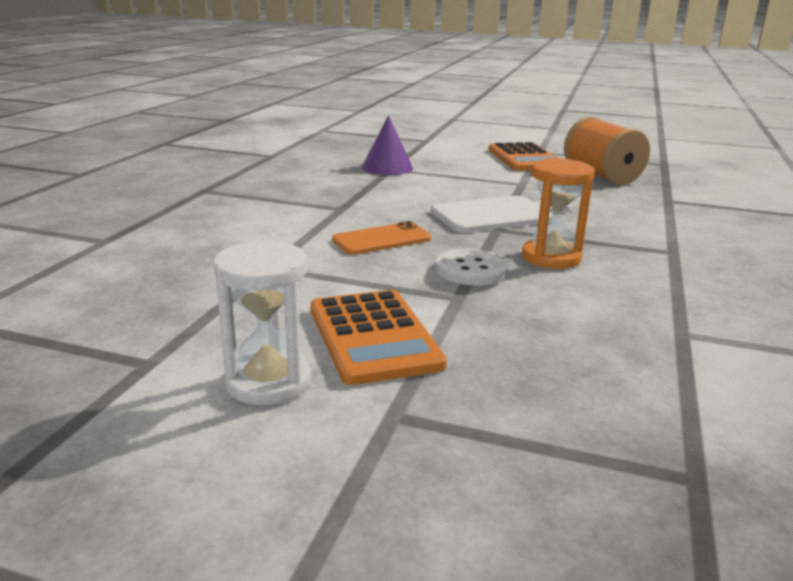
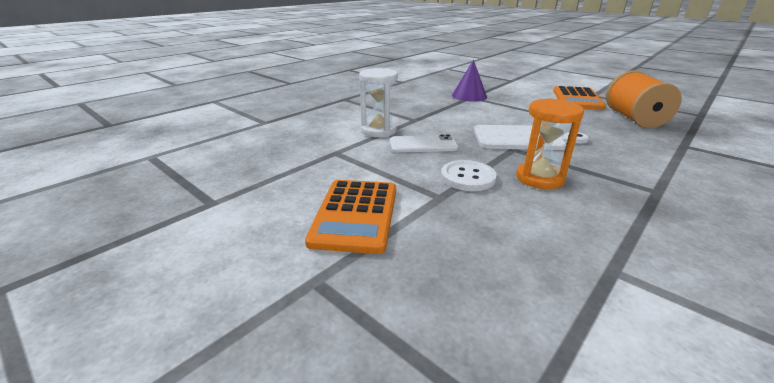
camera: 25 degrees right, 5 degrees up
white hourglass [213,240,311,405] -> white hourglass moved to [359,68,398,137]
orange phone [332,221,431,255] -> white phone [390,134,458,153]

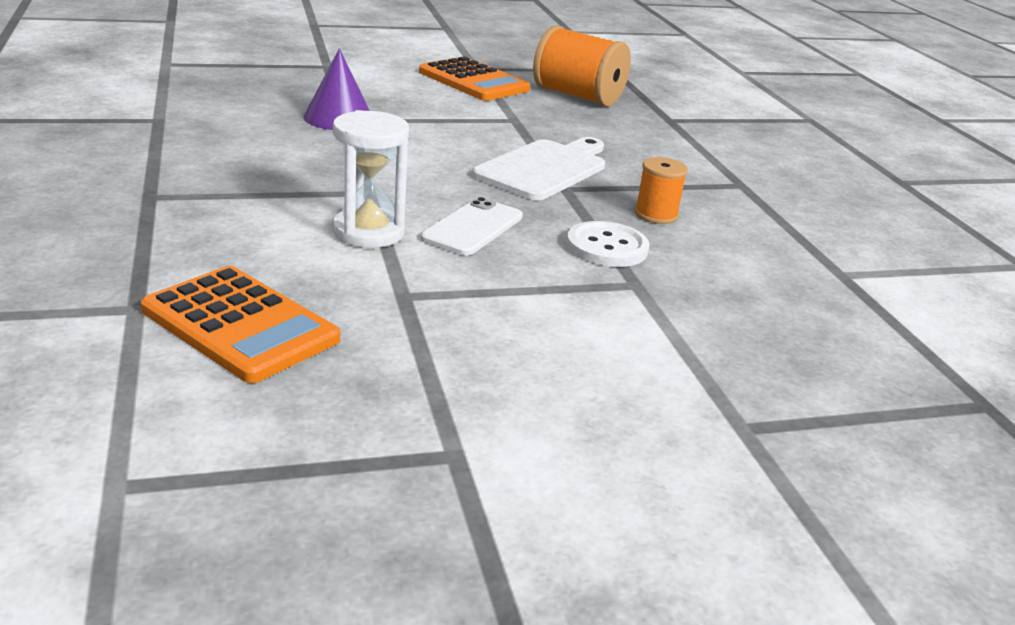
camera: 60 degrees left, 0 degrees up
orange calculator [305,180,396,254] -> orange calculator moved to [141,266,340,383]
orange hourglass [516,98,584,189] -> orange spool [635,157,688,224]

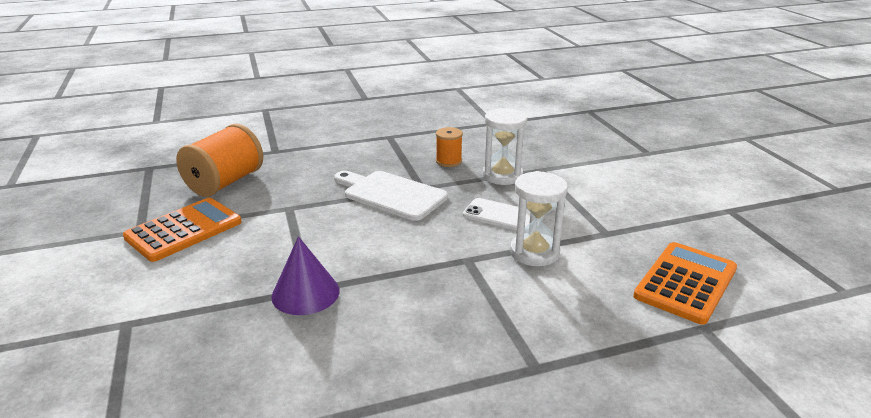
camera: 90 degrees left, 0 degrees up
white button [567,221,649,267] -> white hourglass [483,108,527,185]

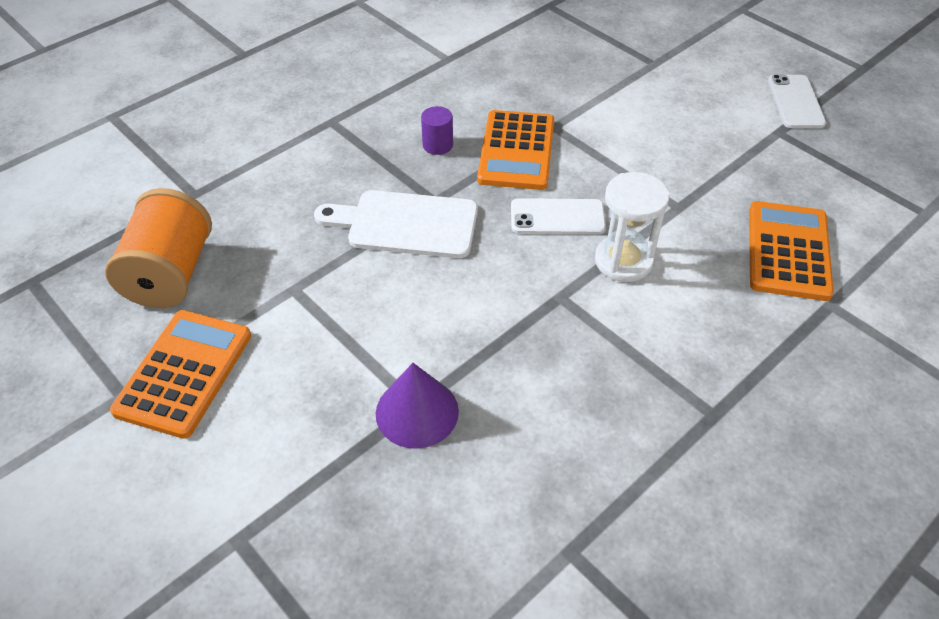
camera: 25 degrees left, 20 degrees up
orange spool [436,127,463,167] -> purple cylinder [421,106,453,155]
white hourglass [483,108,527,185] -> orange calculator [477,110,554,190]
none -> white phone [768,74,826,128]

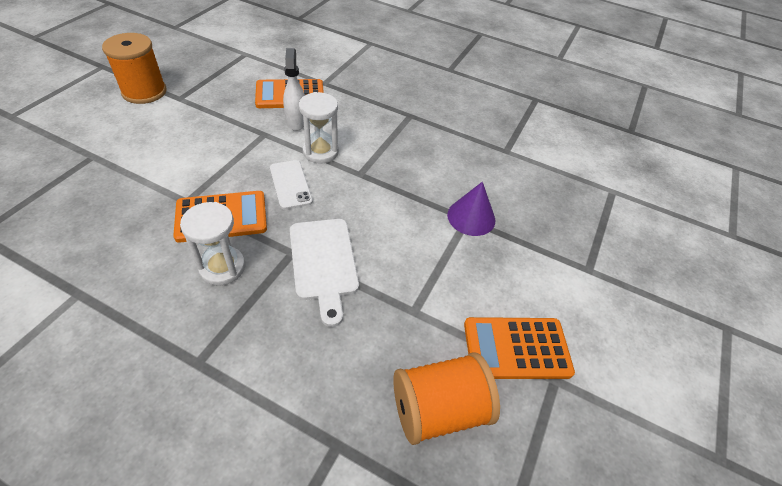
camera: 115 degrees left, 0 degrees up
purple cylinder [421,106,453,155] -> white hourglass [180,202,245,286]
white phone [768,74,826,128] -> orange spool [102,33,167,104]
none -> white spray bottle [283,48,305,131]

